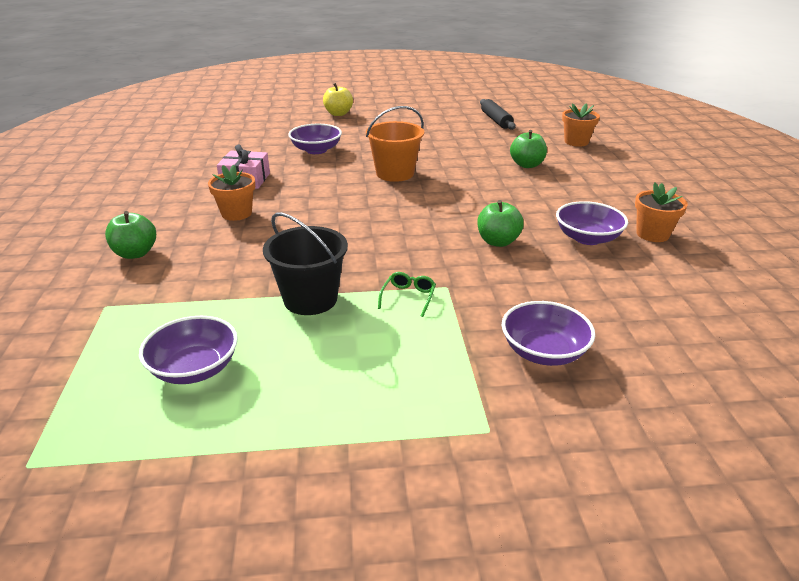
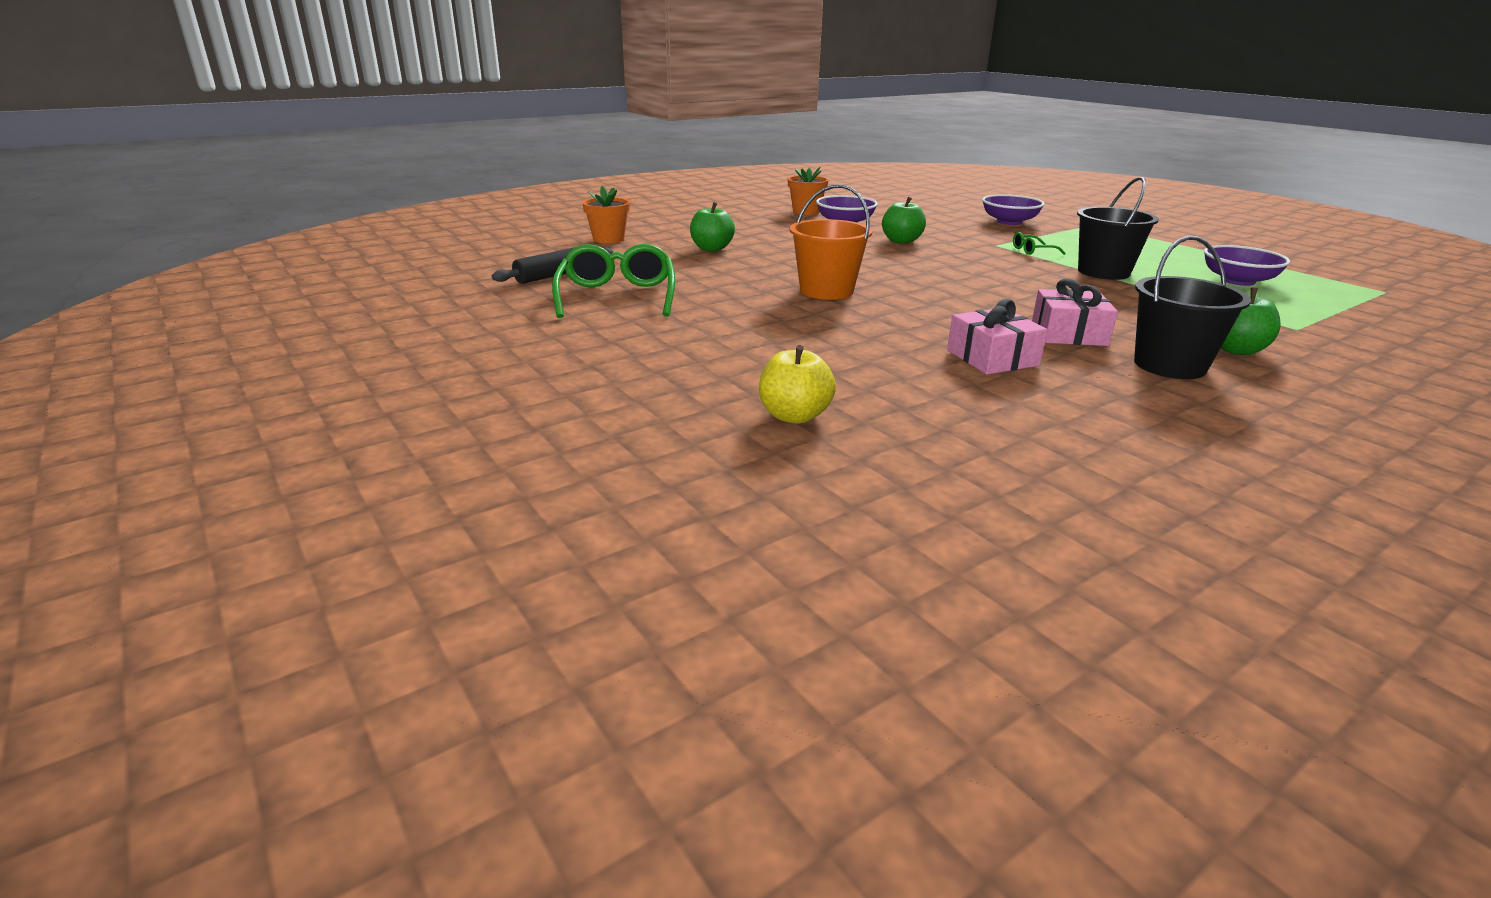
camera: 120 degrees left, 5 degrees down
orange flower pot [208,164,255,221] -> pink gift [1032,278,1118,346]
purple bowl [288,124,342,154] -> none
yellow apple [323,83,353,116] -> yellow apple moved to [759,345,836,424]
none -> green glasses [552,244,675,318]
none -> black bucket [1134,236,1251,379]

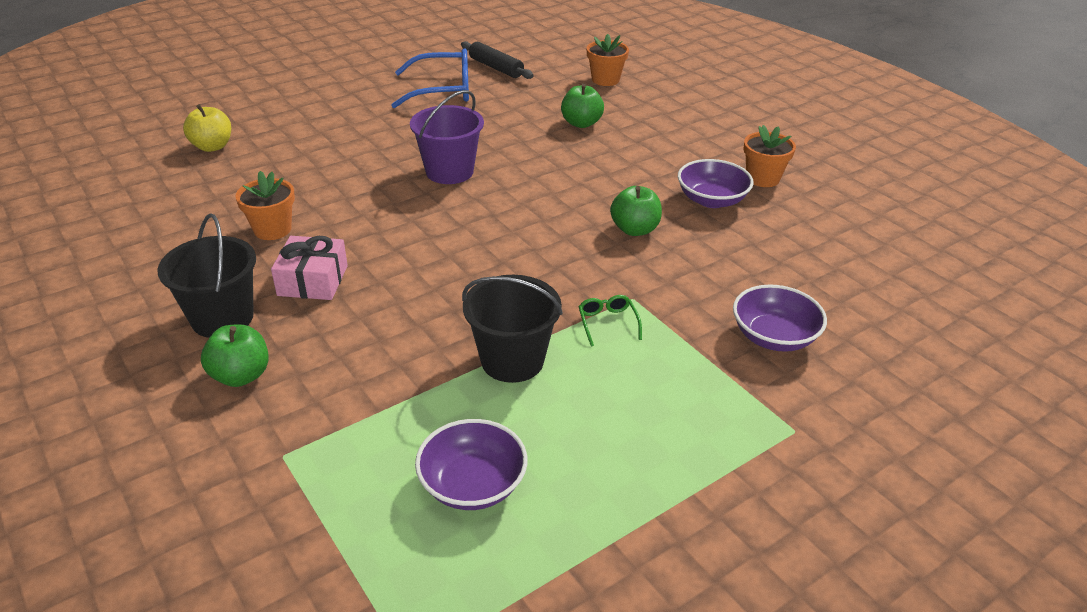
camera: 90 degrees right, 10 degrees up
green glasses [552,244,675,318] -> blue glasses [391,48,469,108]
orange bucket [789,185,873,300] -> purple bucket [410,90,484,184]
pink gift [947,299,1048,374] -> orange flower pot [235,171,295,240]

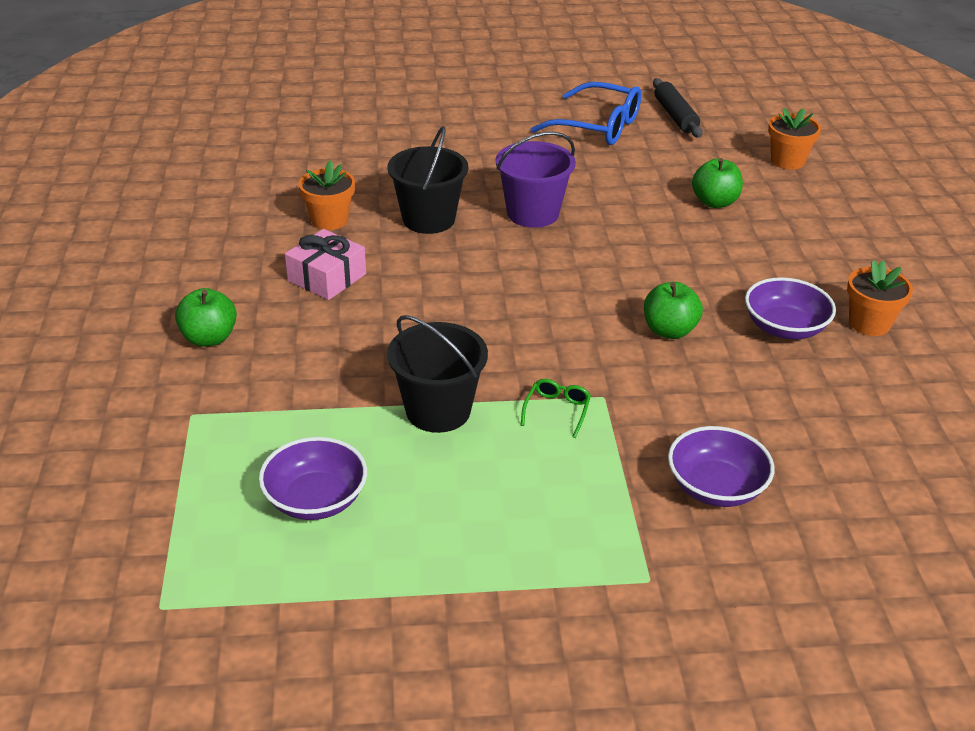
camera: 30 degrees right, 0 degrees up
black bucket [157,213,256,338] -> black bucket moved to [388,126,468,234]
yellow apple [183,104,231,152] -> none

